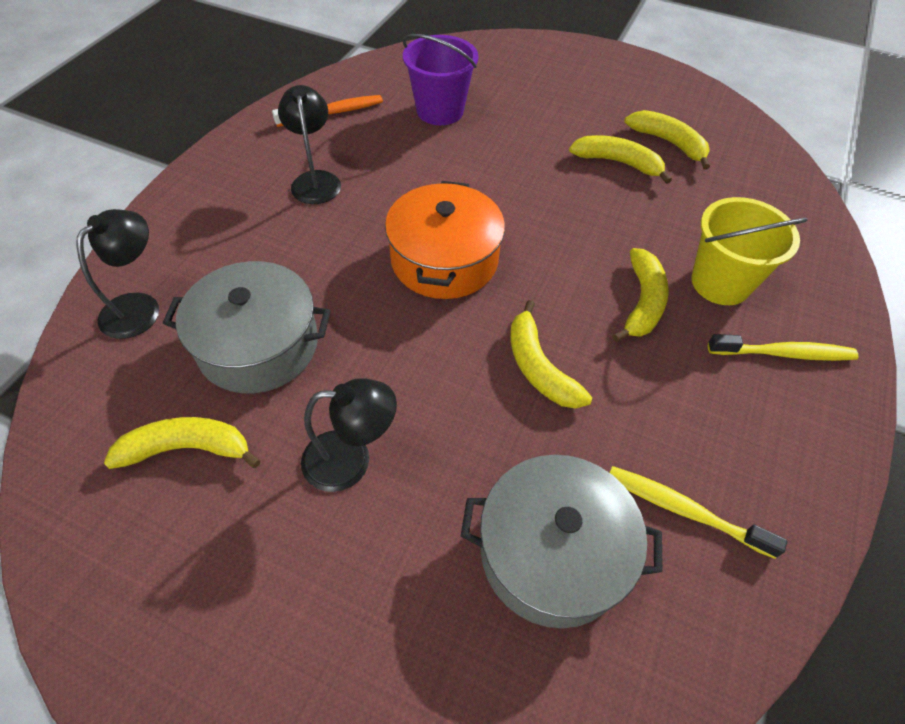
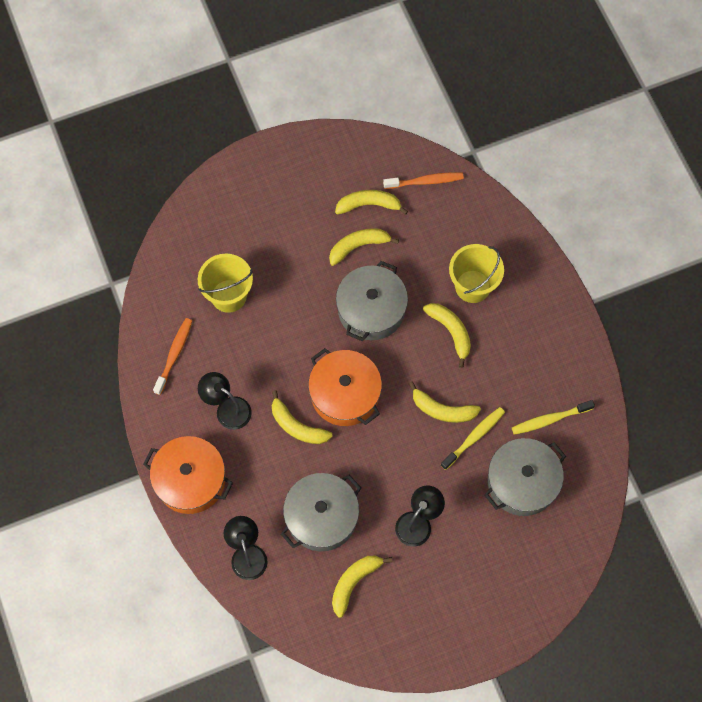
camera: 45 degrees left, 15 degrees up
purple bucket [403,34,479,125] -> yellow bucket [198,254,253,313]
yellow toothbrush [708,334,858,361] -> yellow toothbrush moved to [440,407,505,470]
none -> orange pot [143,436,233,514]
none -> yellow banana [272,390,333,444]
none -> grey pot [336,261,408,341]
none -> orange toothbrush [383,172,464,189]

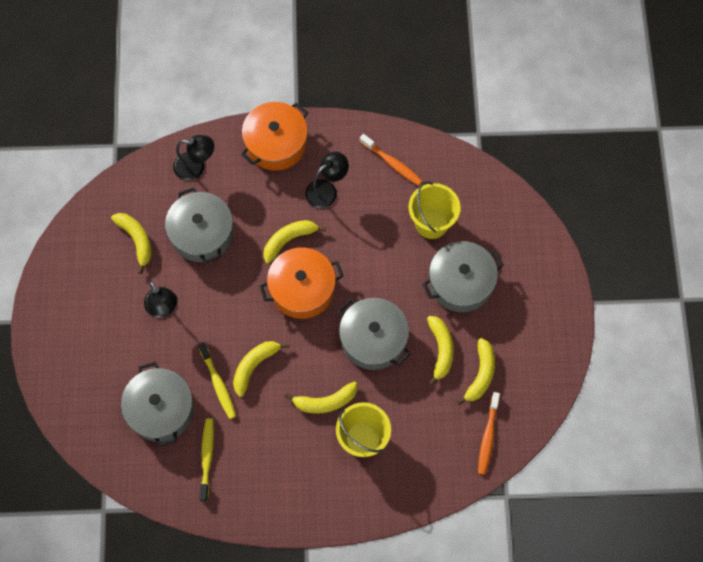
camera: 110 degrees right, 0 degrees up
none -> grey pot [422,241,504,312]

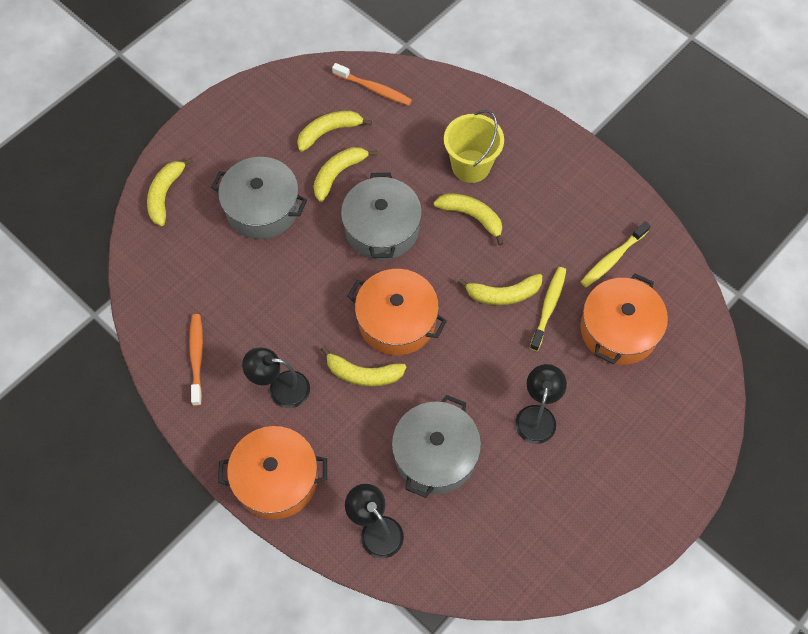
camera: 135 degrees left, 5 degrees down
yellow banana [111,213,152,274] -> yellow banana moved to [147,158,194,226]
grey pot [121,362,194,447] -> orange pot [580,274,668,365]
yellow bucket [408,181,461,239] -> none
orange toothbrush [478,392,500,475] -> orange toothbrush turned 60 degrees clockwise [332,63,412,106]

